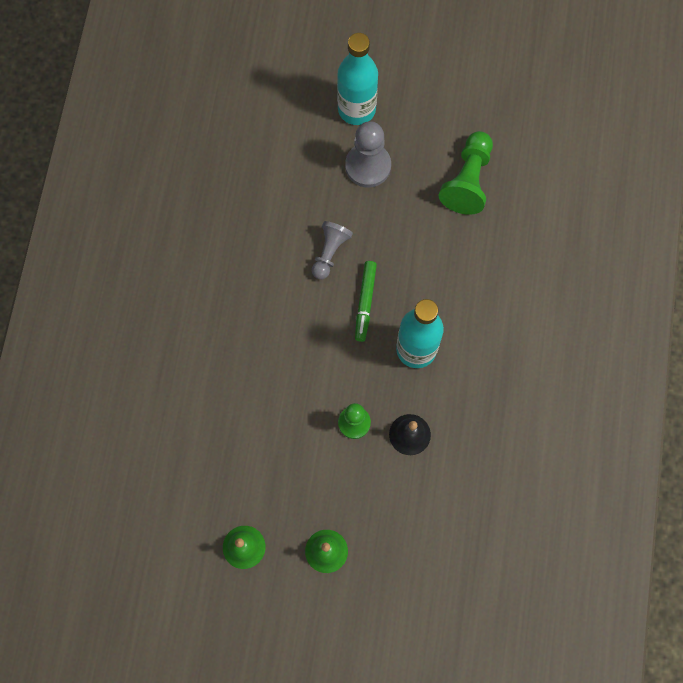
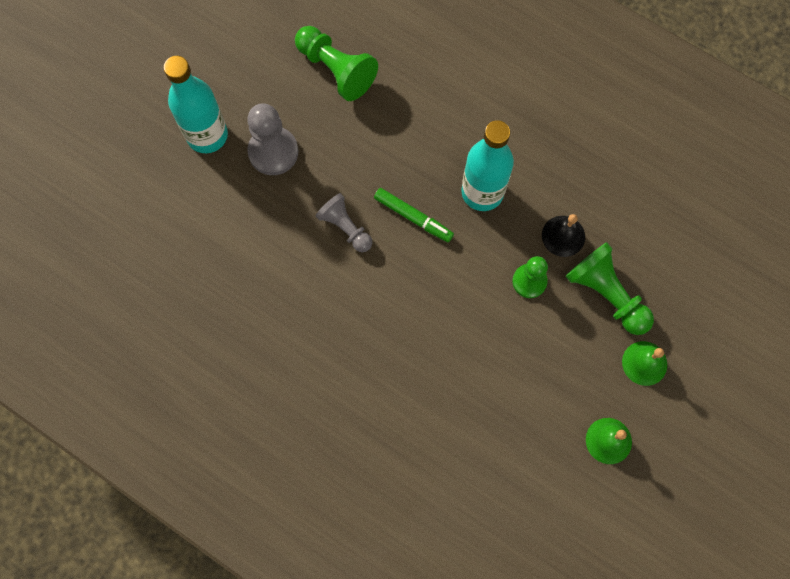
camera: 65 degrees left, 0 degrees up
none -> green pawn [565,242,654,335]

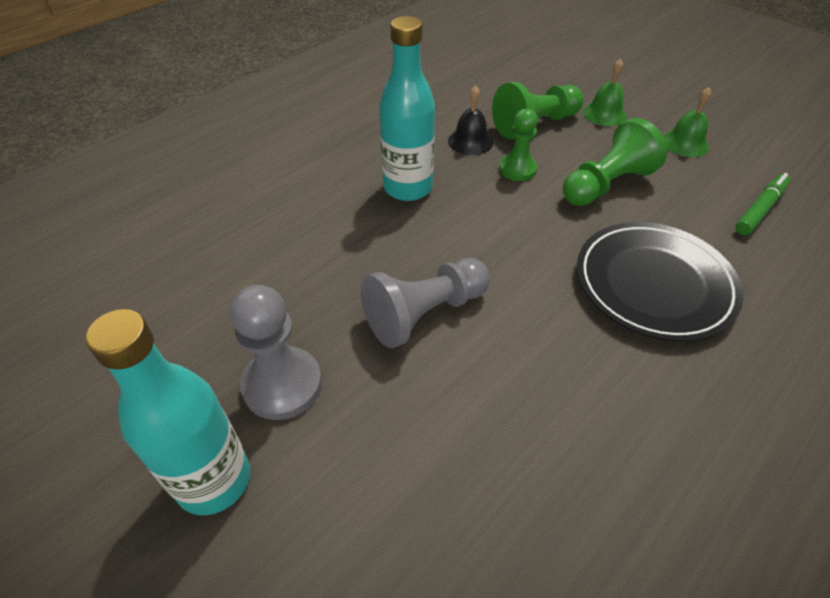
camera: 80 degrees left, 25 degrees down
green pawn [295,26,378,101] -> green pawn moved to [563,118,667,206]
grey pawn [316,193,372,252] -> grey pawn [361,258,490,348], size x1.51
green marker [374,188,454,242] -> green marker moved to [735,173,791,235]
none -> black plate [577,222,743,342]

